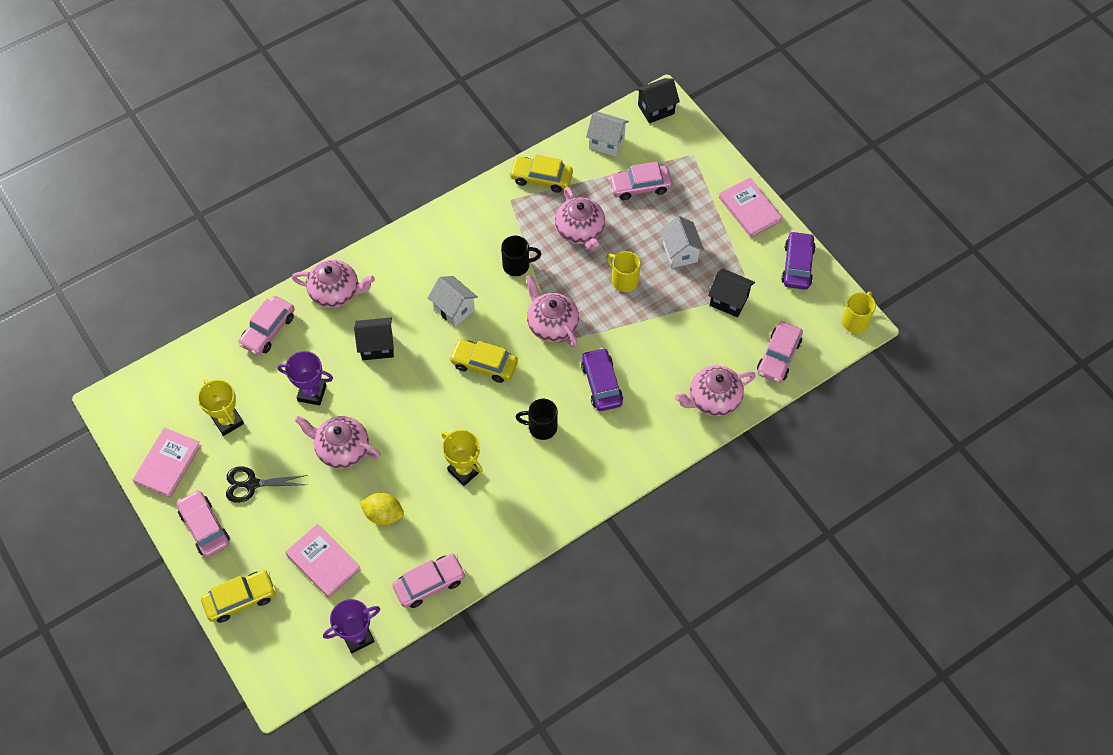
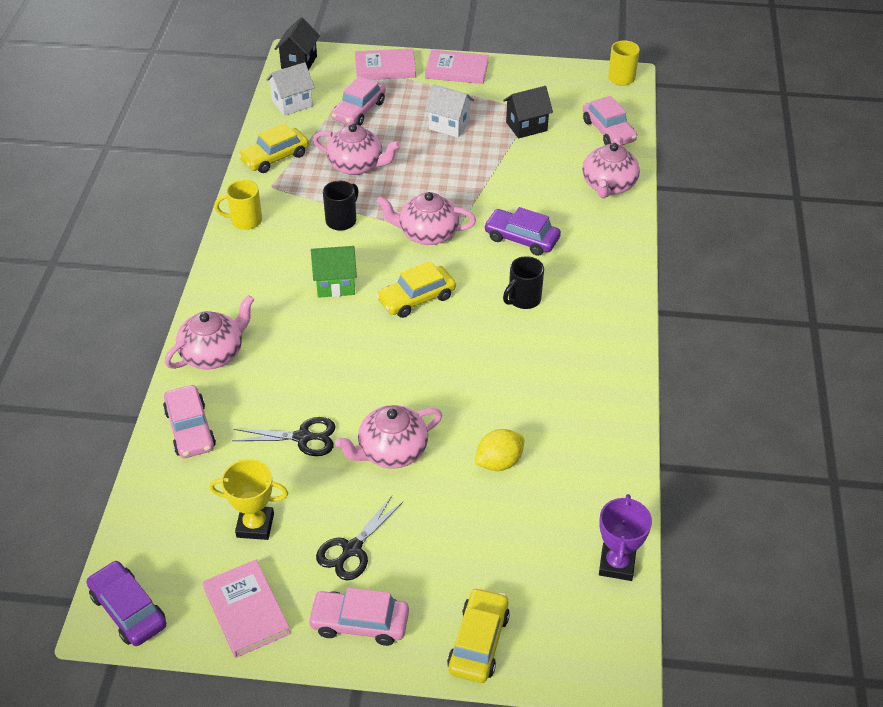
camera: 50 degrees left, 15 degrees down
purple trophy [278,351,333,405] -> black scissors [232,417,336,456]
pink book [285,524,361,598] -> pink book moved to [355,48,416,80]
black house [354,318,394,360] -> none
pink car [392,554,466,608] -> none
white house [428,276,478,327] -> green house [311,246,357,298]
yellow trophy [441,430,483,486] -> none
yellow mug [606,251,641,292] -> yellow mug moved to [214,180,262,230]
purple car [781,231,816,290] -> purple car moved to [87,561,166,646]

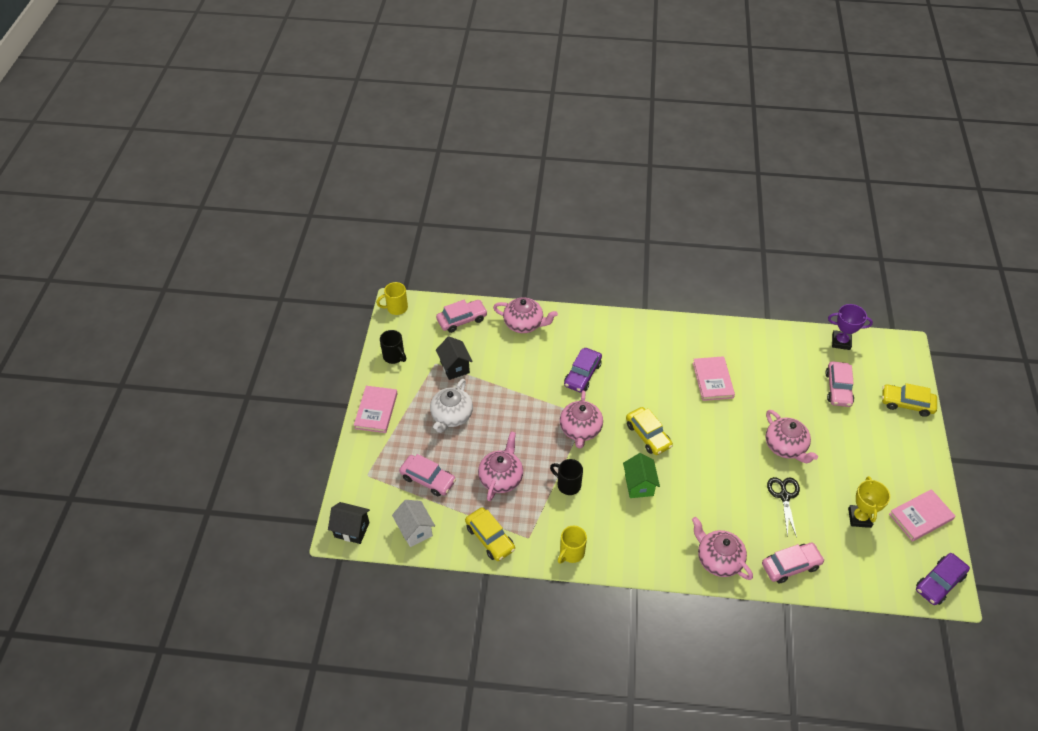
camera: 90 degrees left, 5 degrees up
yellow mug [214,180,262,230] -> yellow mug turned 45 degrees clockwise [558,526,587,564]
pink car [308,588,409,646] -> pink car moved to [825,361,854,407]
black scissors [316,496,404,580] -> none
pink book [355,48,416,80] -> pink book moved to [693,356,735,401]
white house [425,84,474,138] -> white teapot [430,379,473,433]
yellow lemon [475,429,524,471] -> none
black mug [503,256,544,309] -> black mug moved to [380,330,406,364]

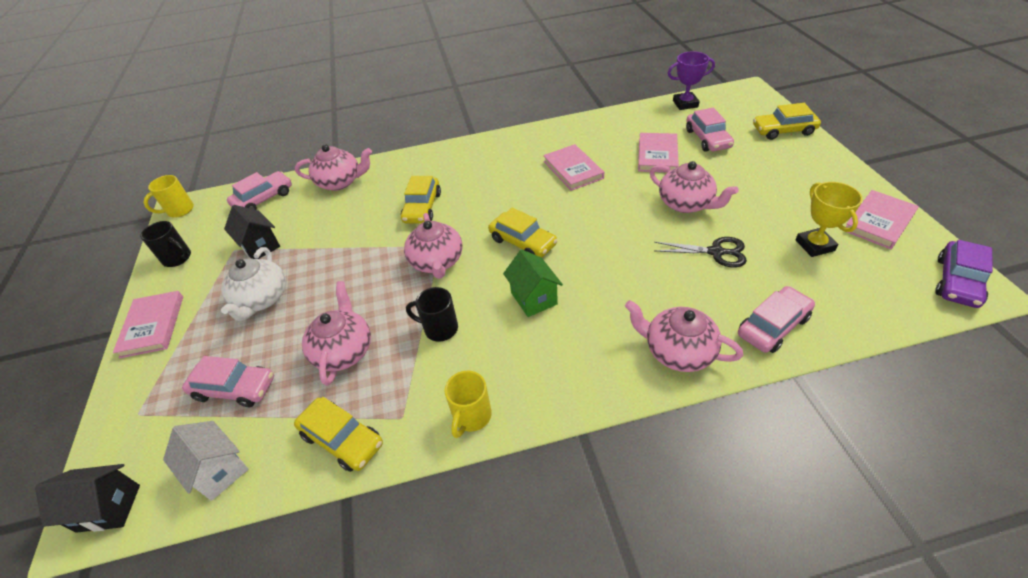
camera: 15 degrees left, 5 degrees down
purple car [564,348,602,392] -> yellow car [401,176,441,224]
black scissors [767,477,800,538] -> black scissors turned 120 degrees clockwise [654,237,747,267]
none -> pink book [638,133,679,172]

